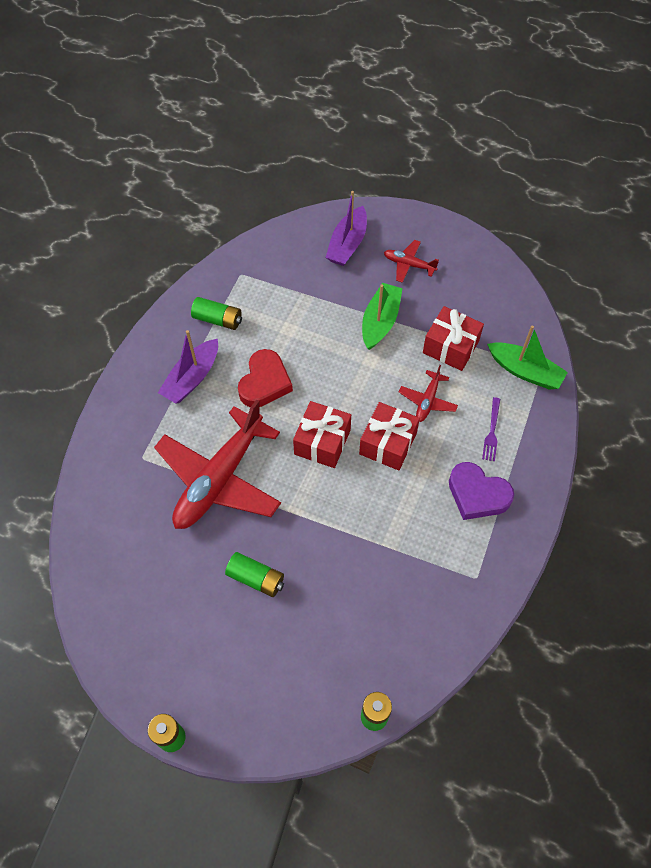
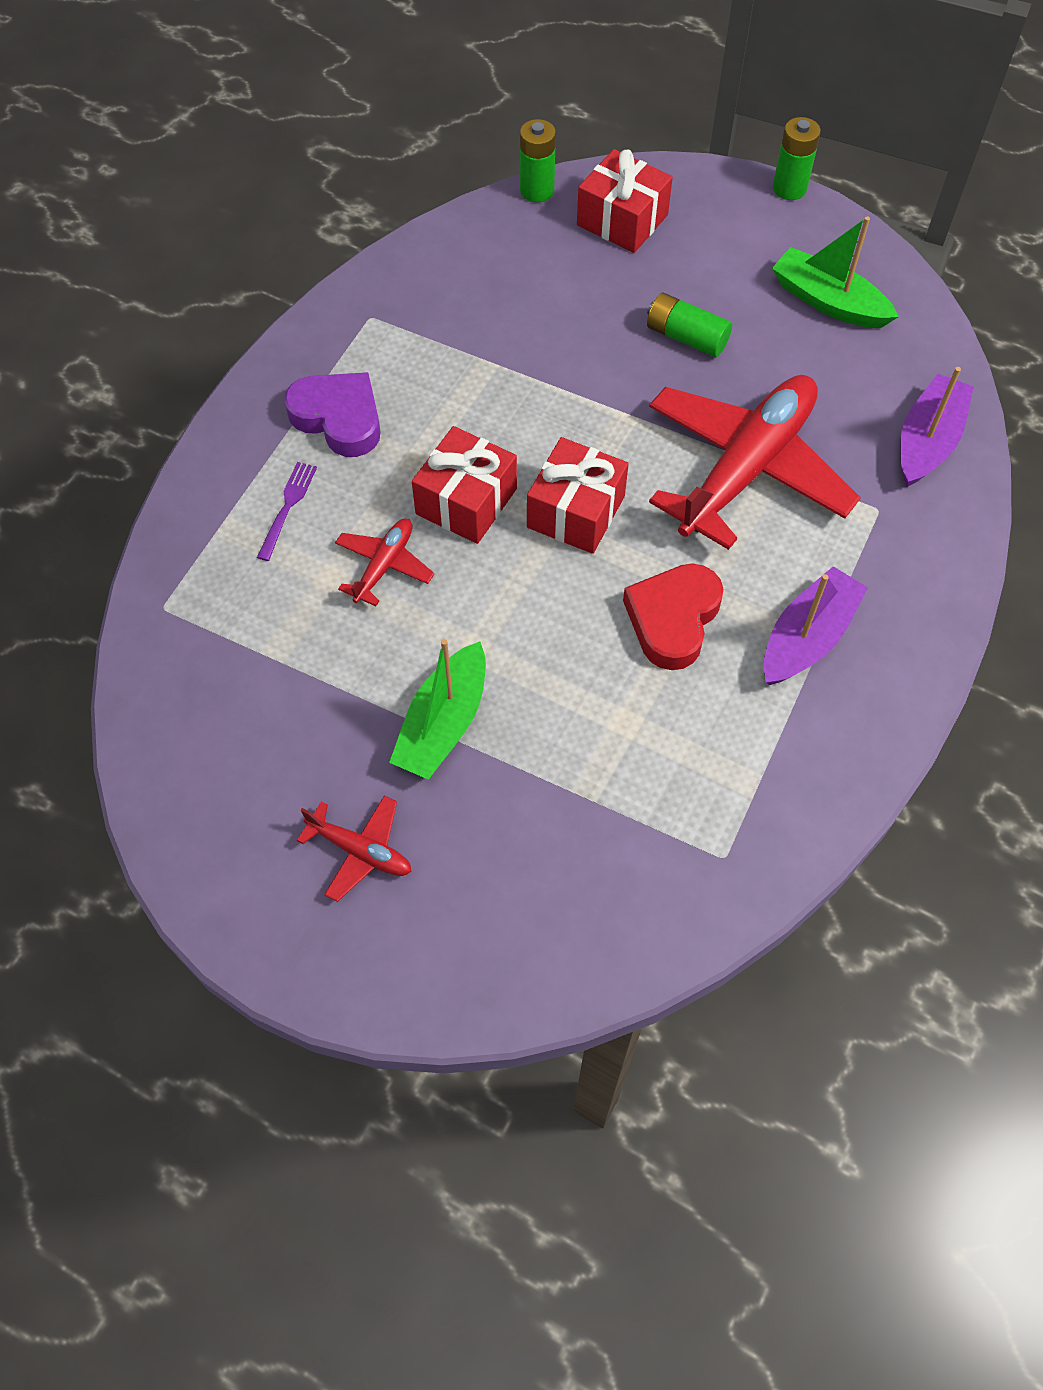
camera: 175 degrees left, 0 degrees up
green battery [191,297,242,330] -> none
purple boat [326,191,367,266] -> purple boat moved to [900,367,974,487]
red gift [423,306,484,371] -> red gift moved to [577,149,673,253]
green boat [487,325,568,390] -> green boat moved to [772,217,899,328]

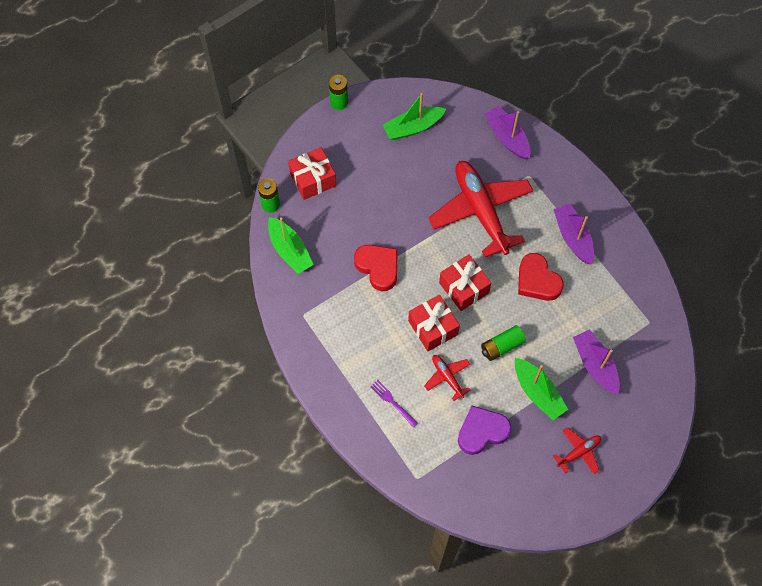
camera: 60 degrees left, 5 degrees up
purple heart [284,372,380,457] -> purple heart moved to [458,406,511,455]
green battery [647,293,732,357] -> green battery moved to [481,325,526,361]
none -> green boat [268,217,314,274]
none -> red heart [354,245,398,291]
none -> purple boat [573,329,620,395]

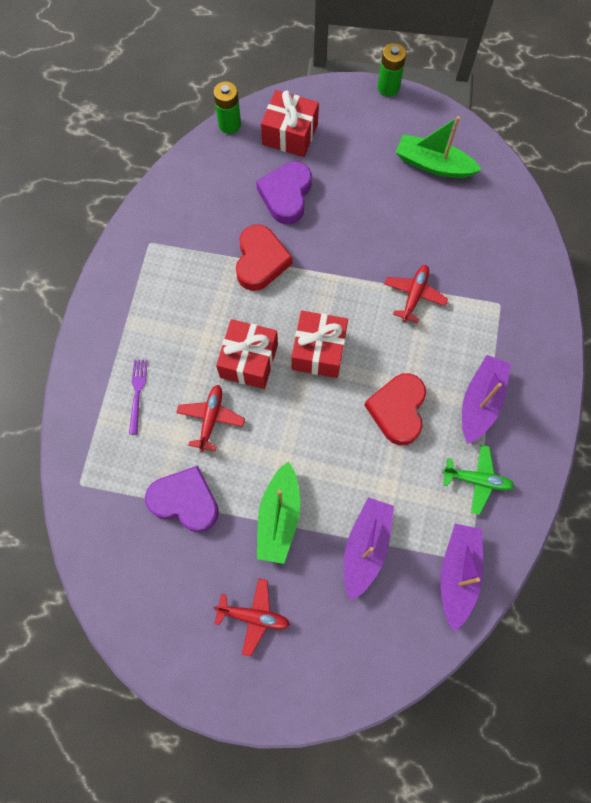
camera: 45 degrees right, 5 degrees up
green boat [268,217,314,274] -> none
red plane [428,161,533,257] -> red plane [384,265,448,323], size x0.45
green battery [481,325,526,361] -> none
purple boat [484,106,531,159] -> purple boat moved to [440,524,483,631]
none -> purple heart [256,161,312,224]
none -> green plane [442,445,514,515]

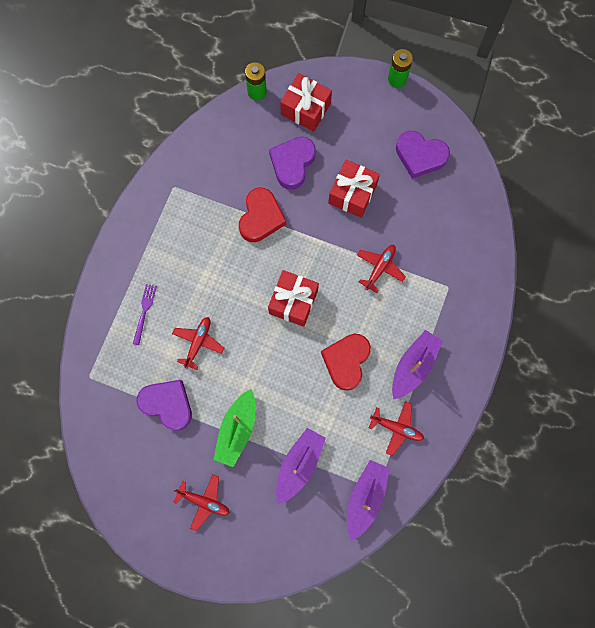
camera: 10 degrees right, 5 degrees up
red gift [216,319,278,389] -> red gift moved to [328,160,380,218]
green boat [396,116,482,178] -> purple heart [396,131,450,179]
green plane [442,445,514,515] -> red plane [369,401,424,456]

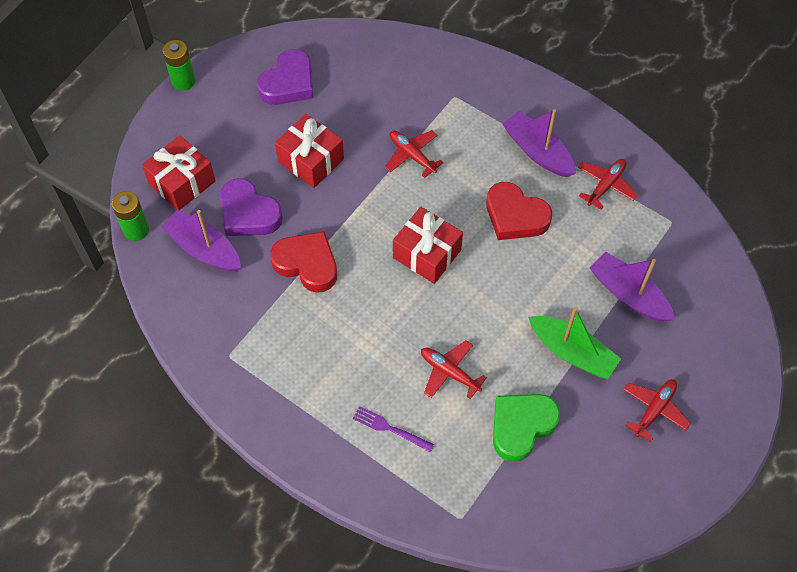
camera: 75 degrees left, 15 degrees down
purple heart [137,380,192,431] -> green heart [493,394,560,462]
purple boat [347,460,390,541] -> purple boat moved to [161,210,241,271]

